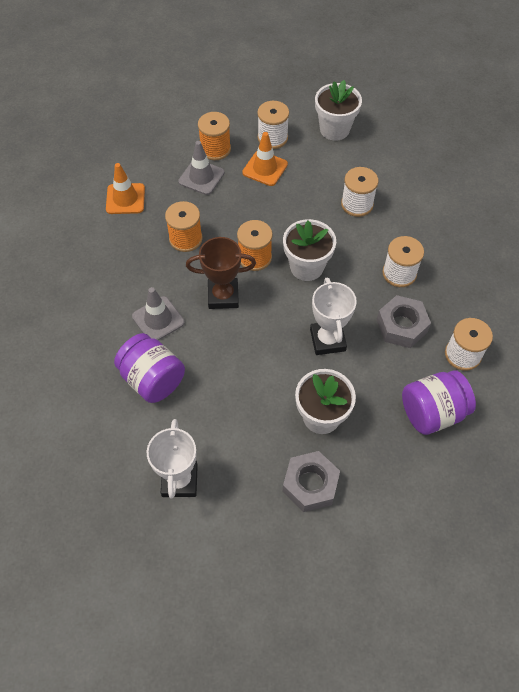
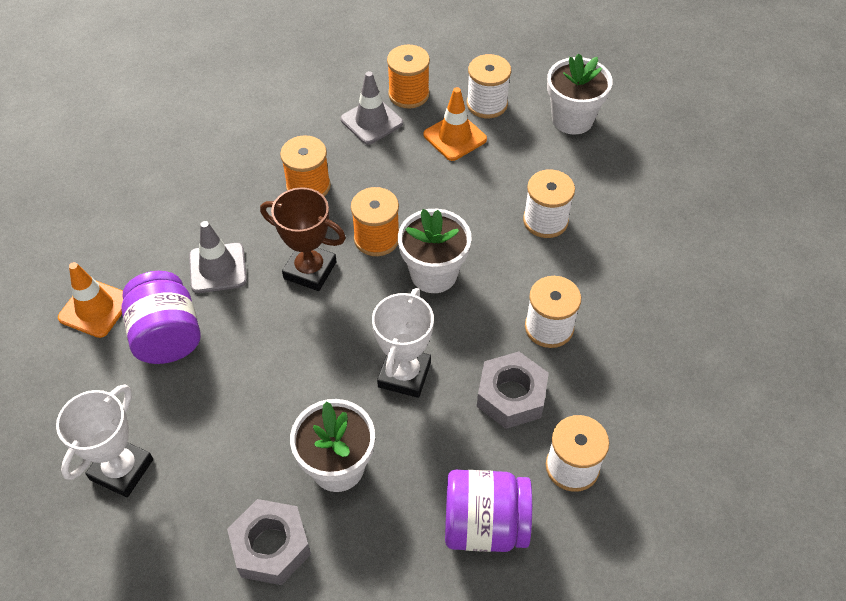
camera: 25 degrees right, 5 degrees down
orange traffic cone [106,163,145,214] -> orange traffic cone moved to [58,262,123,338]

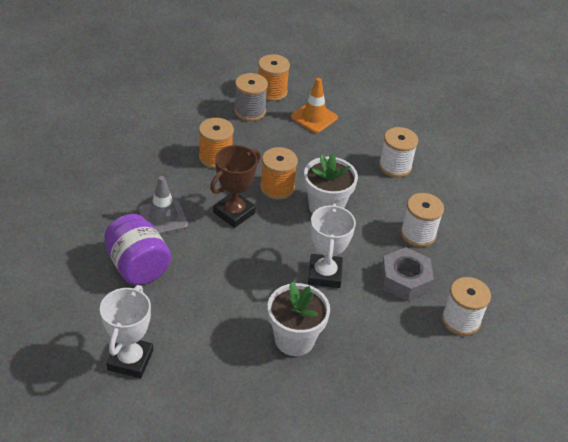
camera: 15 degrees left, 10 degrees down
orange traffic cone [58,262,123,338] -> none
grey nut [227,499,311,585] -> none
brown trophy [260,187,346,291] -> brown trophy turned 60 degrees counterclockwise [210,145,261,228]
grey traffic cone [341,71,403,145] -> grey spool [234,73,268,121]
purple jar [445,470,532,552] -> none
white spool [467,54,511,118] -> none
white flower pot [547,54,613,135] -> none

